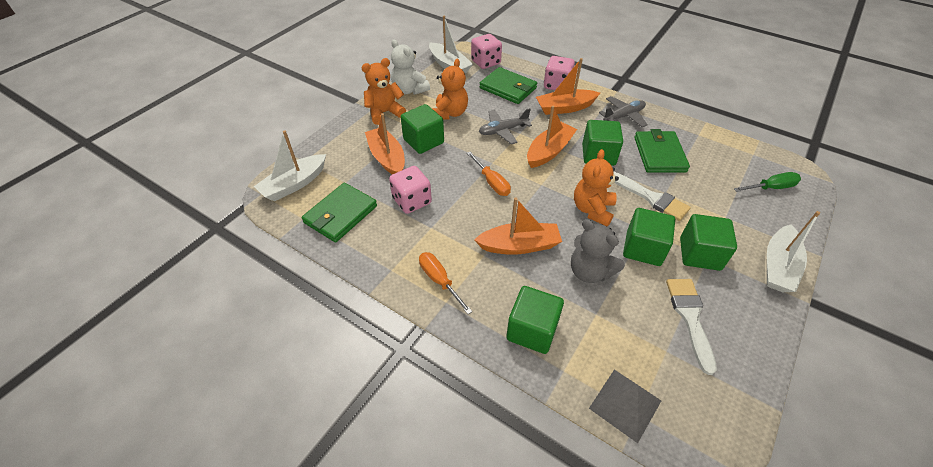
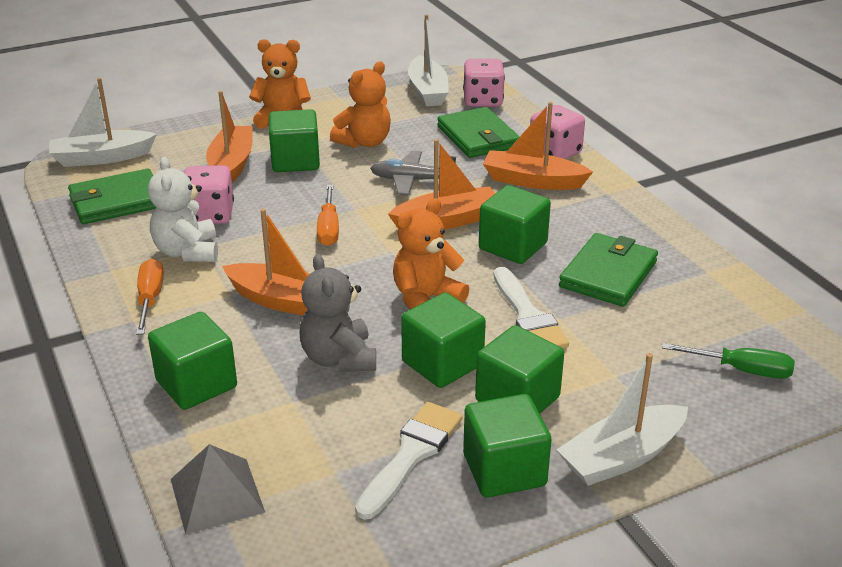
camera: 30 degrees right, 15 degrees down
white teddy bear [391,39,430,95] -> white teddy bear moved to [148,156,218,262]
grey plane [599,96,648,127] -> none
none -> green cube [463,394,552,498]

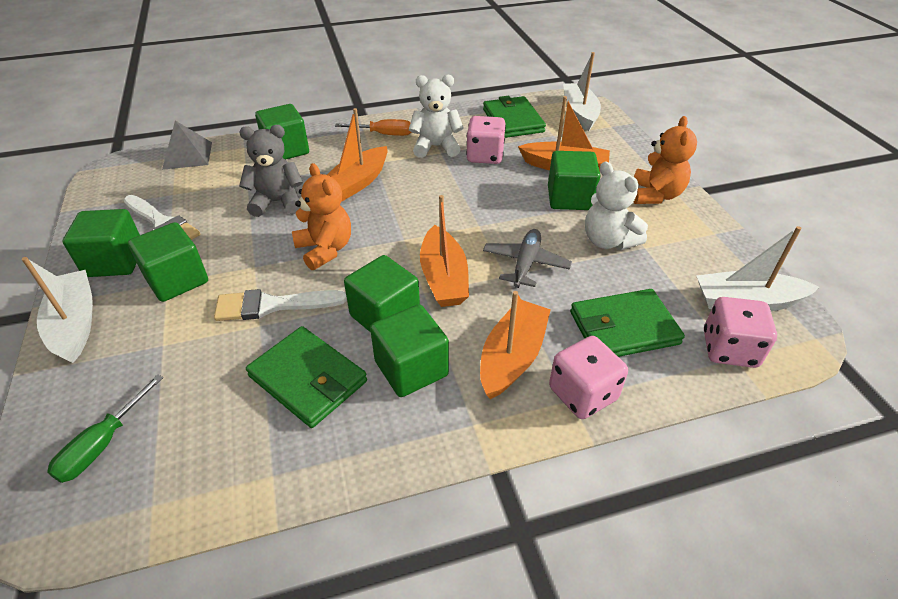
camera: 100 degrees right, 10 degrees up
orange screwdriver [317,185,339,246] -> none
orange teddy bear [330,62,391,148] -> white teddy bear [585,161,648,250]
green cube [401,292,486,388] -> green cube moved to [370,304,449,397]

